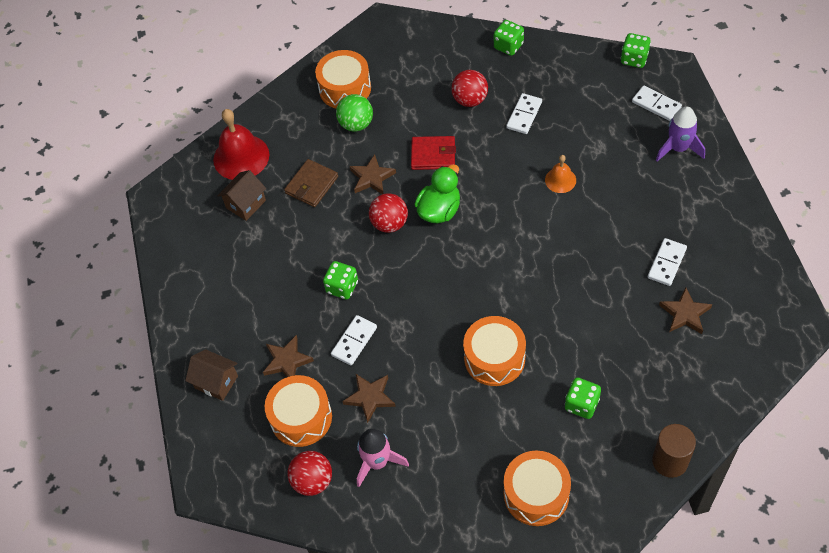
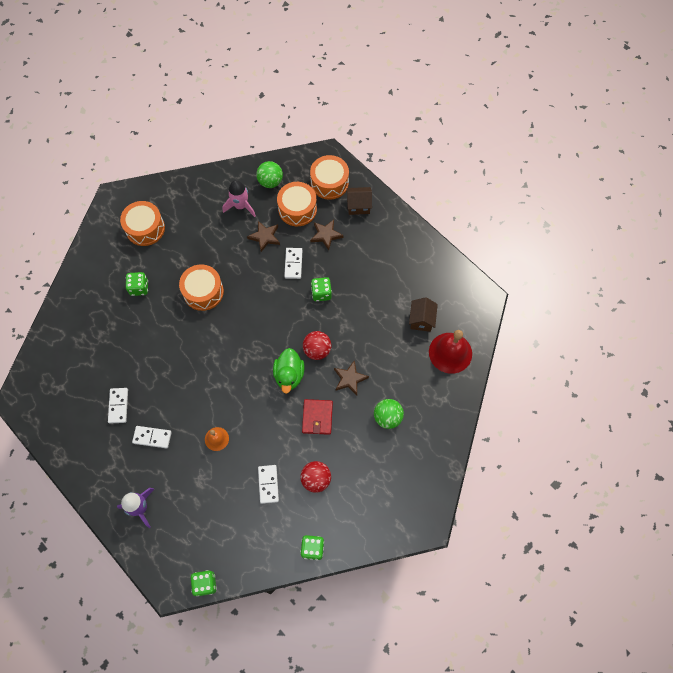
camera: 145 degrees right, 10 degrees up
brown wallet [284,159,338,207] -> none
red ball [287,451,332,496] -> green ball [256,161,283,188]
orange drum [315,50,371,108] -> orange drum moved to [310,155,349,200]
red wallet [411,136,456,170] -> red wallet turned 60 degrees counterclockwise [302,399,333,435]
white domino [632,86,682,121] -> white domino moved to [132,426,172,448]
brown cylinder [652,424,696,478] -> none
brown star [659,287,712,334] -> none

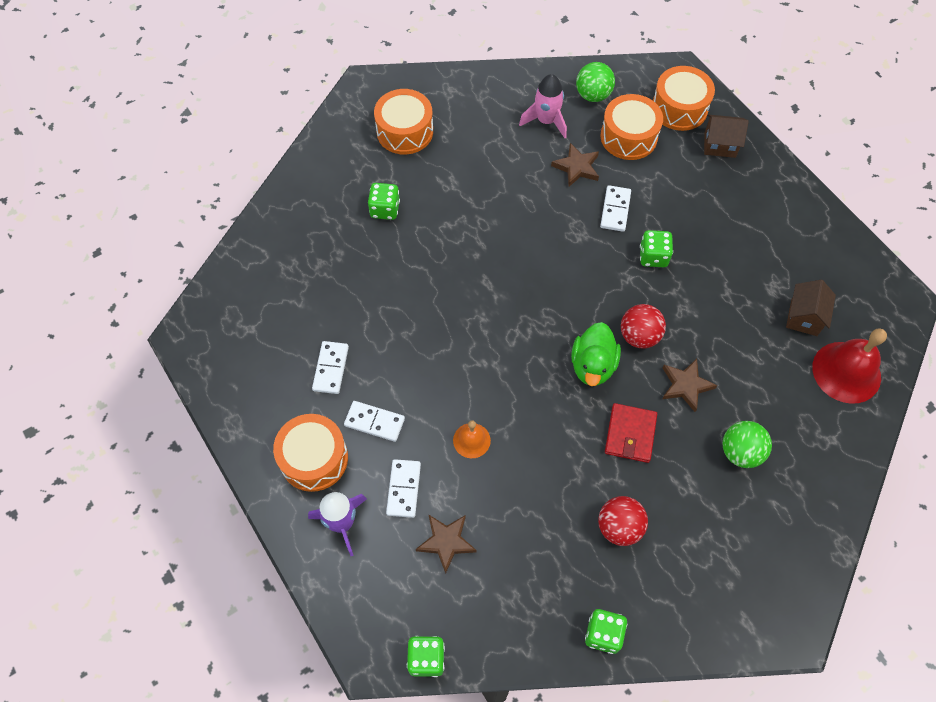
camera: 10 degrees right, 5 degrees down
orange drum [179,264,224,311] -> orange drum moved to [273,414,348,492]
white domino [258,465,279,504] -> white domino moved to [386,459,421,518]
brown star [310,220,344,250] -> brown star moved to [416,515,477,573]

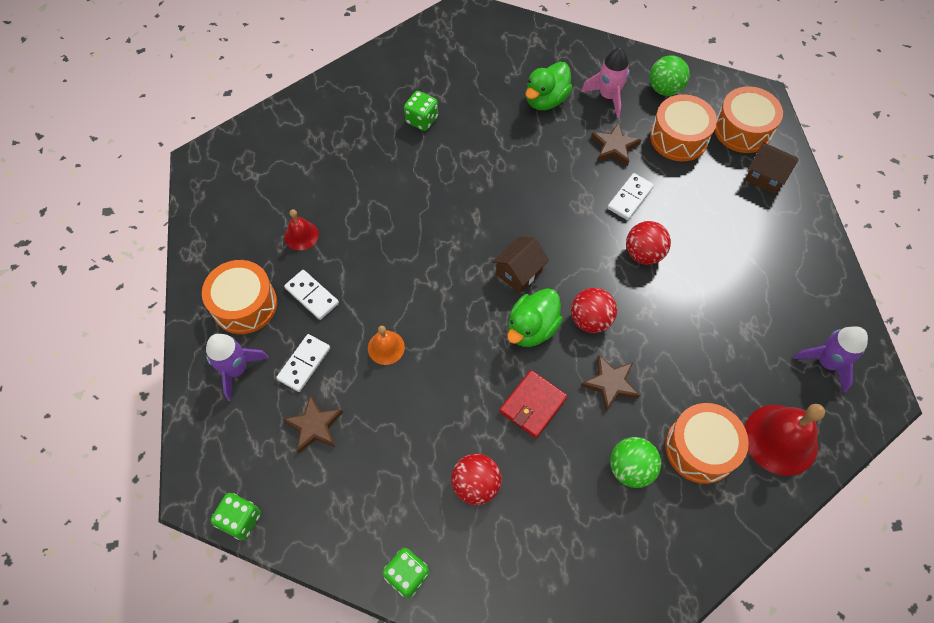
camera: 25 degrees right, 0 degrees up
white domino [312,341,349,394] -> red bell [284,209,319,250]
orange drum [374,89,433,154] -> orange drum moved to [665,403,749,484]
green dice [640,230,673,267] -> red ball [626,221,671,265]
brown house [786,280,836,336] -> brown house moved to [492,236,549,293]
none -> green duck [526,62,572,110]
none -> purple rocket [793,326,868,393]

